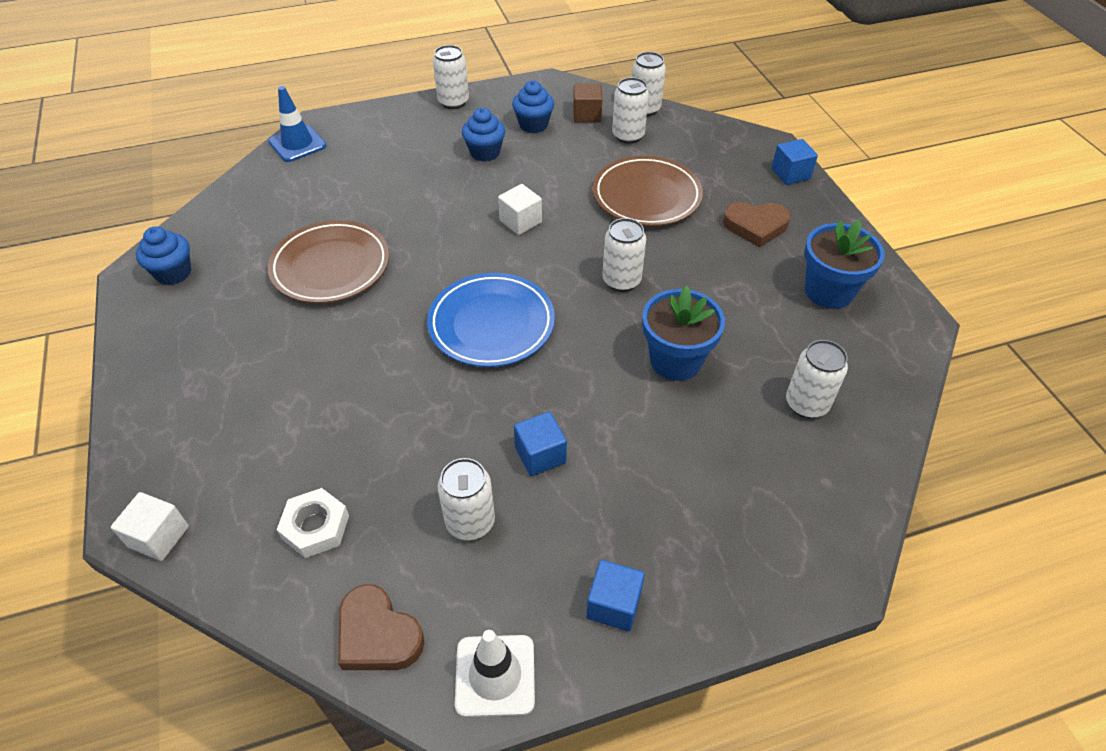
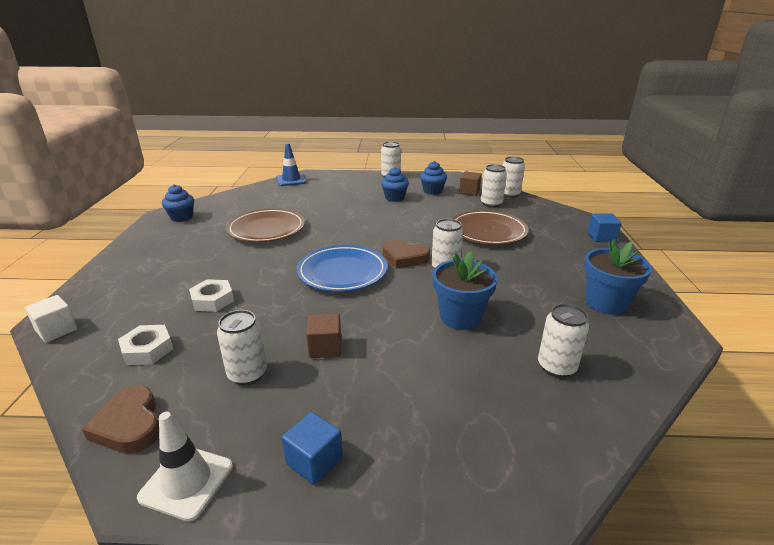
camera: 20 degrees right, 20 degrees down
white cube [498,184,542,235] -> none
blue cube [514,412,567,476] -> brown cube [306,313,341,358]
brown heart [723,202,791,248] -> brown heart moved to [383,240,430,269]
none -> white nut [189,279,234,312]

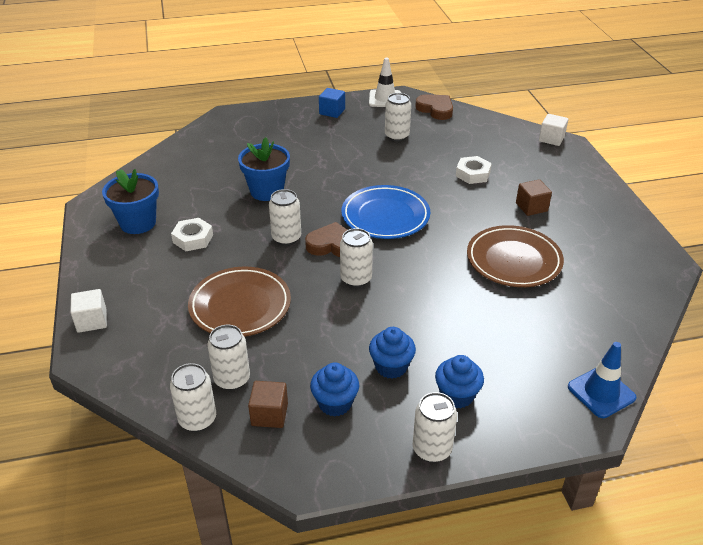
camera: 165 degrees right, 10 degrees up
white nut [118,325,173,365] -> white nut moved to [171,218,213,251]
blue cupcake [162,184,194,222] -> blue cupcake moved to [435,355,484,408]
brown cube [306,313,341,358] -> brown cube moved to [516,179,552,216]
white can [538,304,589,378] -> white can moved to [340,228,373,288]
blue cube [587,213,622,242] -> white cube [70,289,107,333]

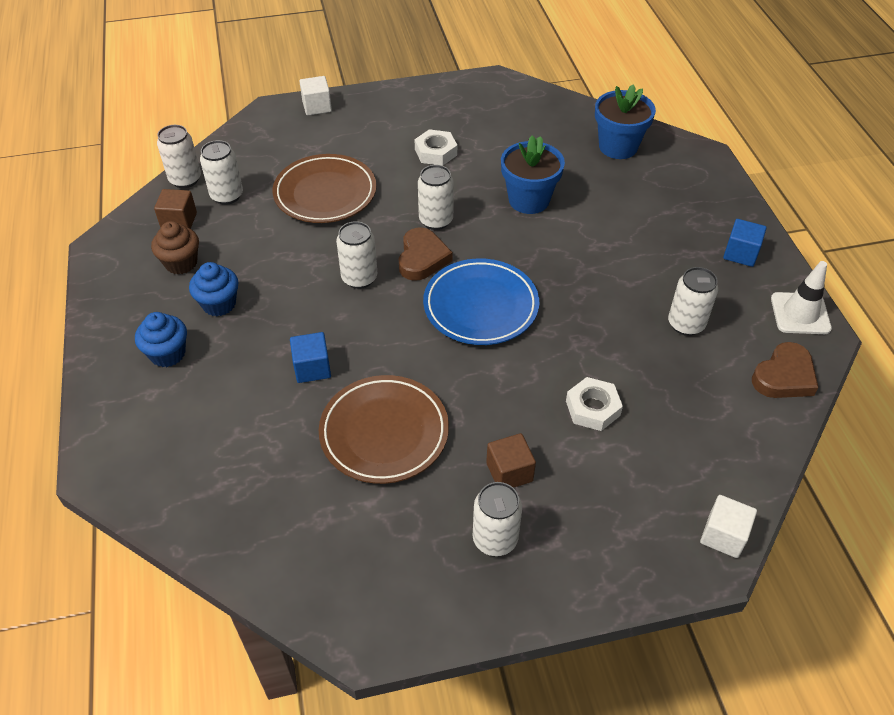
camera: 90 degrees right, 10 degrees up
blue flower pot [102,169,159,234] -> blue flower pot moved to [595,84,656,159]
blue cupcake [310,362,359,417] -> brown cupcake [151,221,199,274]
white can [413,392,457,463] -> white can moved to [473,482,522,556]
blue traffic cone [568,342,636,418] -> none
none -> blue cube [290,332,331,383]

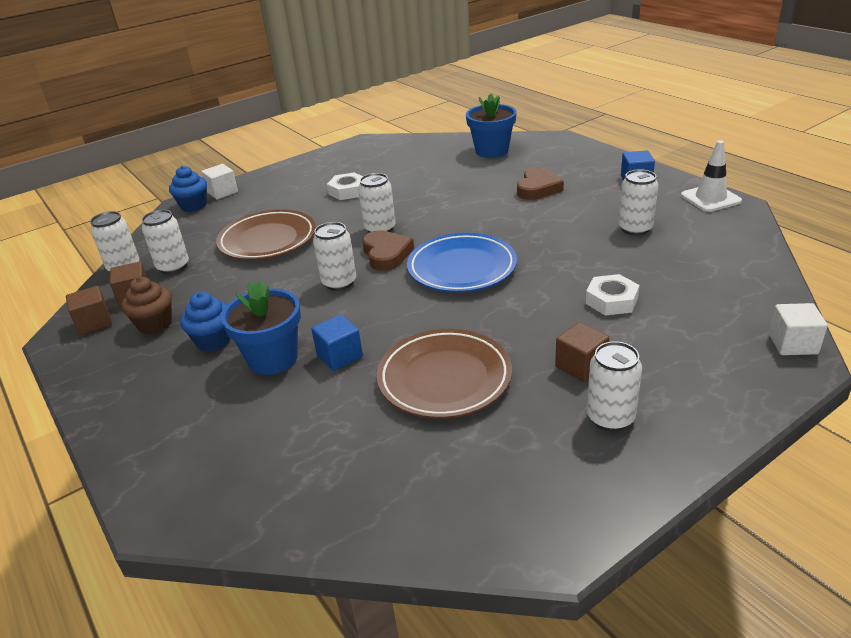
camera: 20 degrees left, 15 degrees down
blue cupcake [135,312,187,367] -> blue cupcake moved to [169,166,207,212]
blue flower pot [501,135,565,214] -> blue flower pot moved to [221,281,301,375]
brown heart [752,342,819,398] -> brown heart moved to [517,167,564,200]
none -> brown cube [66,286,112,335]

